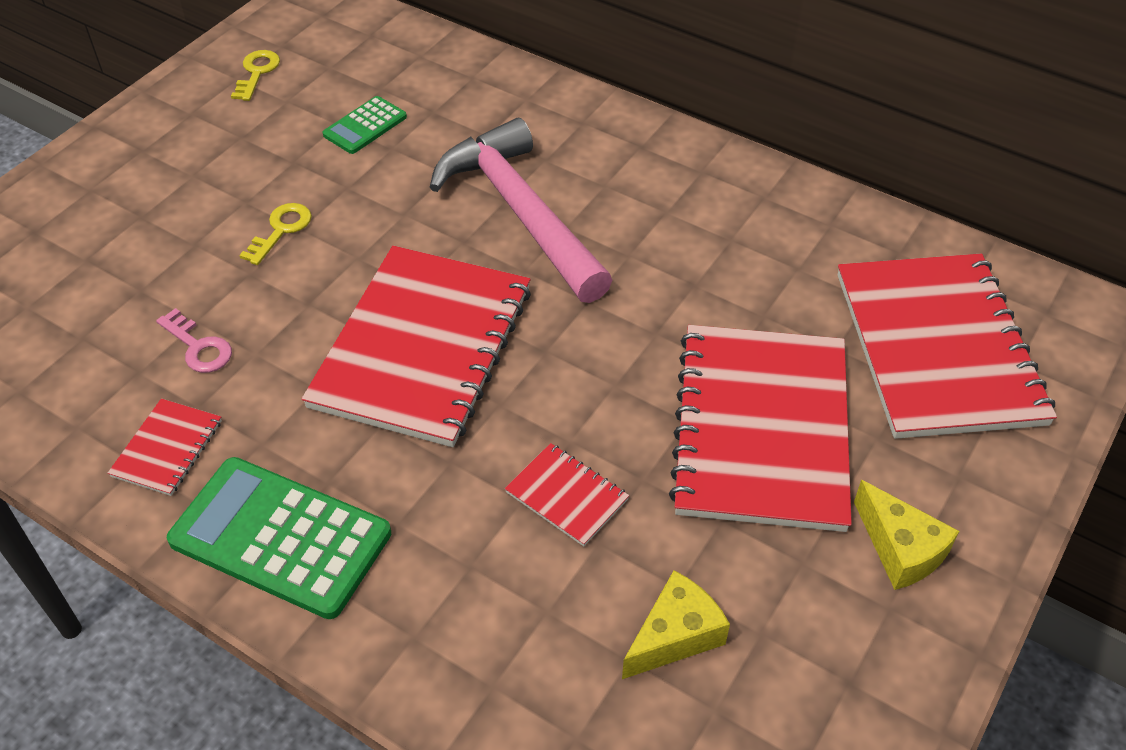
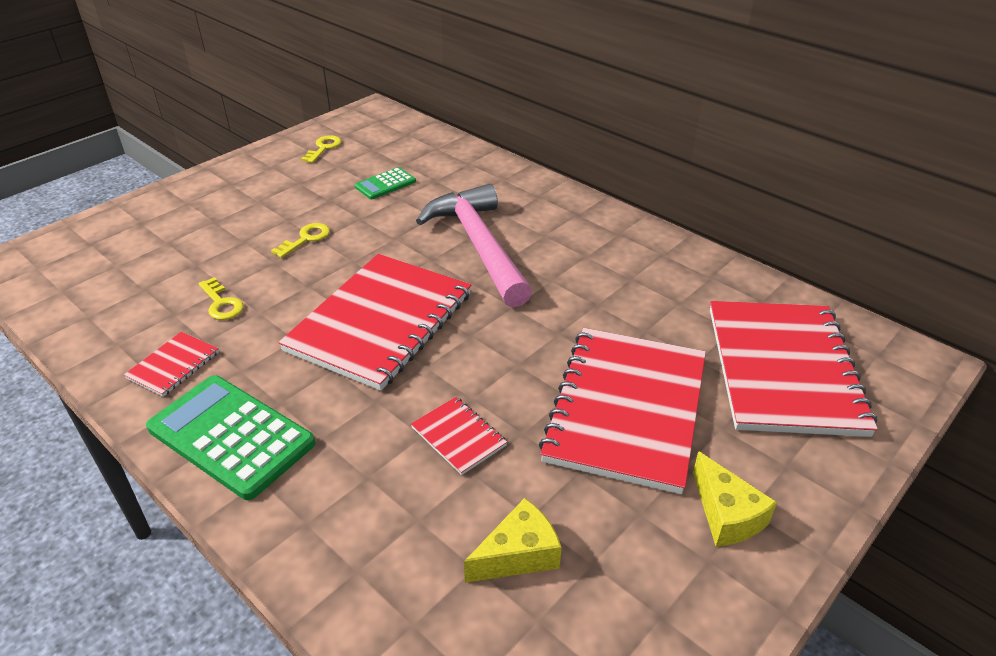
camera: 10 degrees right, 10 degrees down
pink key [156,308,232,373] -> yellow key [198,277,244,320]

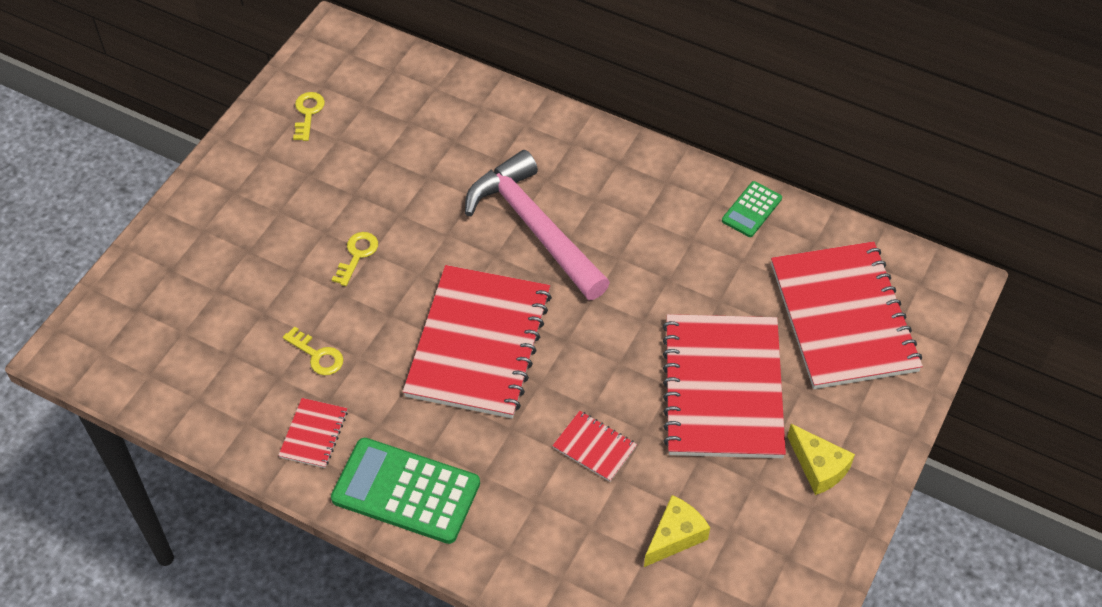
camera: 15 degrees left, 15 degrees up
green calculator [355,167,416,199] -> green calculator moved to [722,181,782,237]

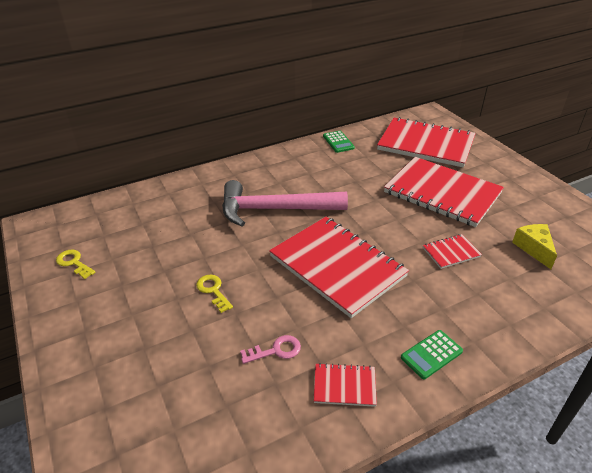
camera: 55 degrees left, 15 degrees down
red notebook [278,398,348,468] -> red notebook turned 45 degrees counterclockwise [314,363,377,407]
yellow key [283,326,344,375] -> pink key [240,335,301,364]
green calculator [331,438,480,544] -> green calculator [401,330,463,379], size x0.52
yellow cheese [787,424,855,495] -> none

